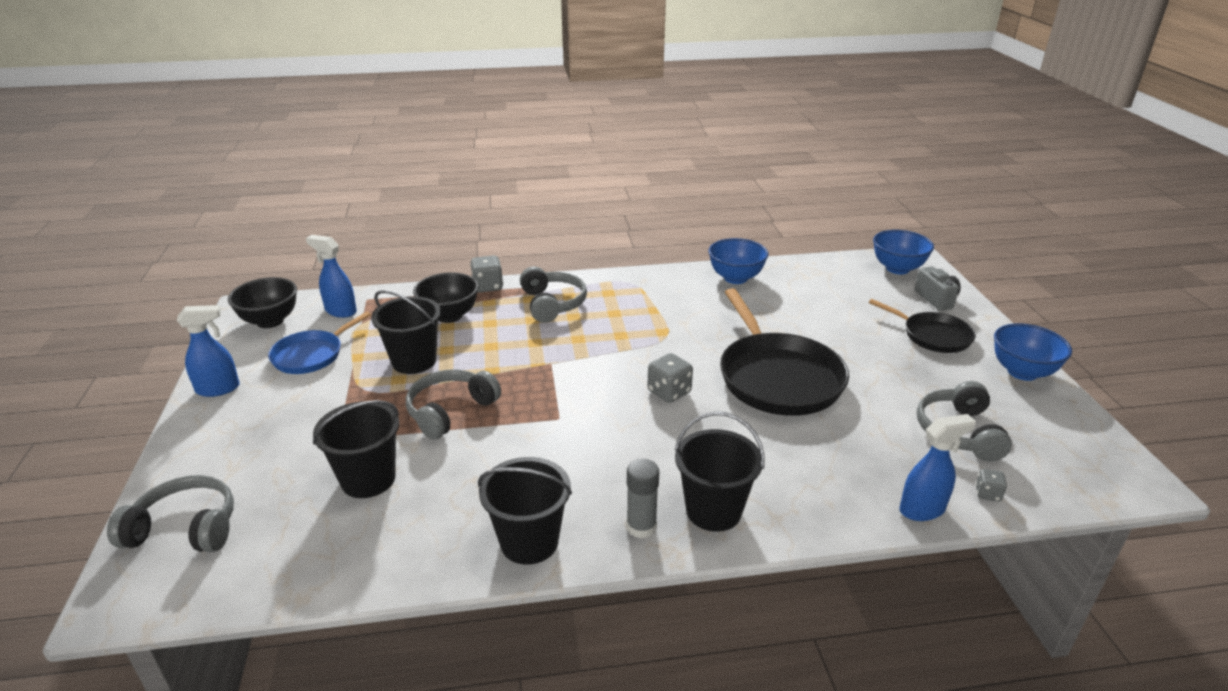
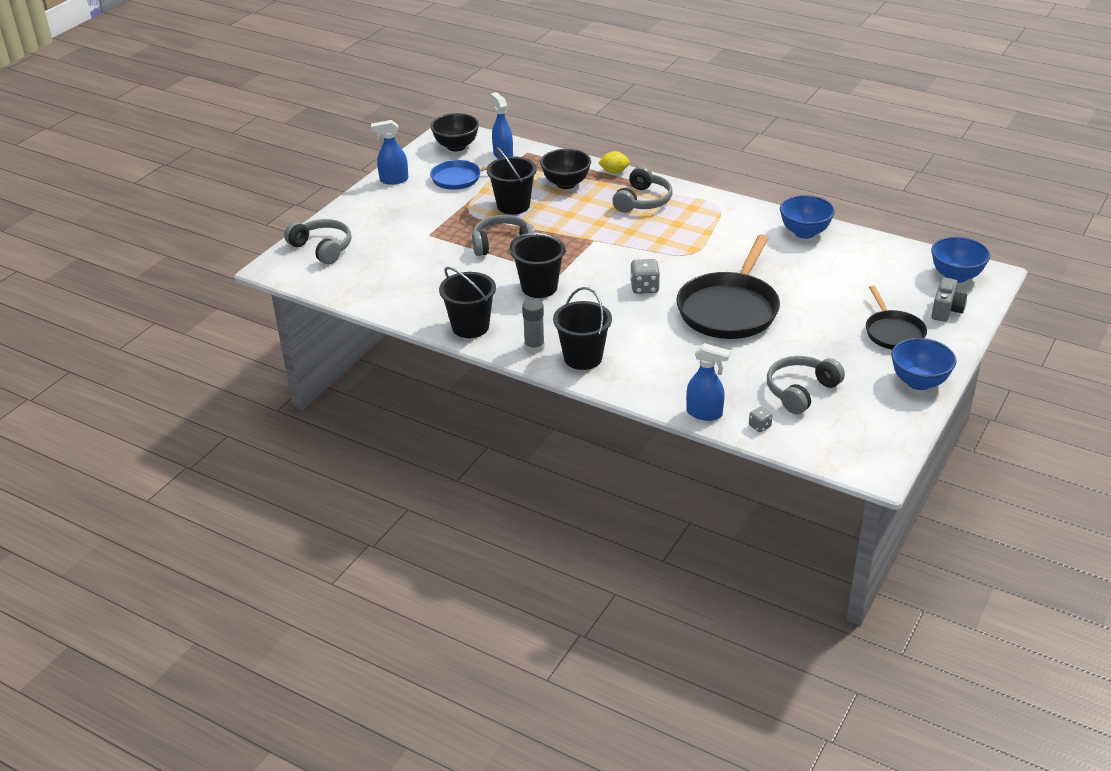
camera: 40 degrees right, 5 degrees up
blue spray bottle [177,305,240,397] -> blue spray bottle turned 150 degrees clockwise [371,120,408,185]
black bucket [313,400,399,498] -> black bucket moved to [510,233,566,298]
grey dice [470,255,503,293] -> yellow lemon [598,151,630,174]

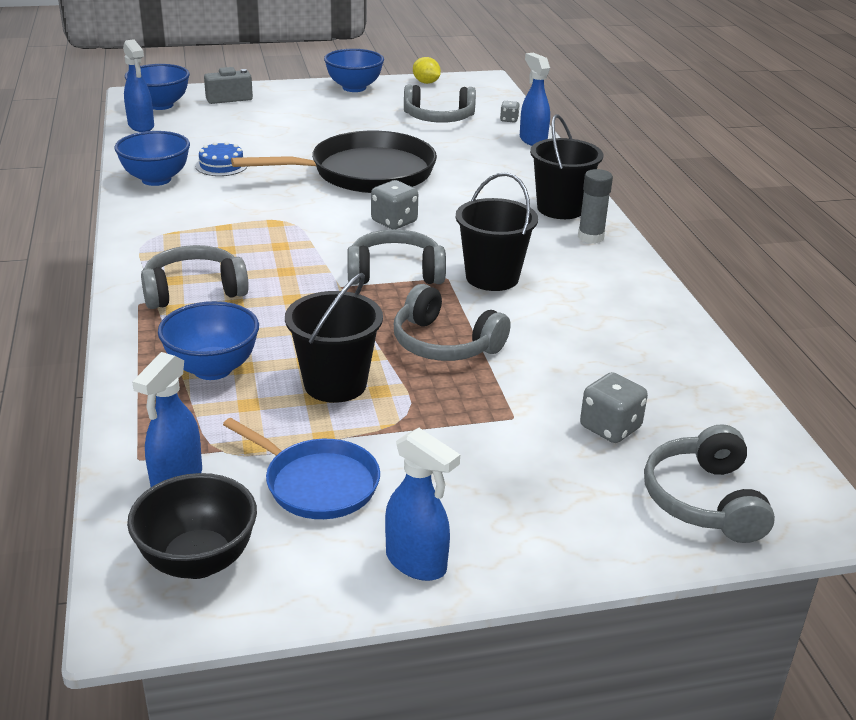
camera: 135 degrees left, 5 degrees down
black bucket [439,267,496,338] -> none
black bowl [540,149,591,189] -> blue bowl [158,301,259,380]
yellow lemon [598,151,630,174] -> yellow lemon moved to [413,57,441,84]
black pan [866,285,927,350] -> none
none -> blue spray bottle [123,39,154,132]
none -> blue cake [195,141,247,176]
none -> grey headphones [347,229,446,284]
none -> grey dice [580,372,648,443]

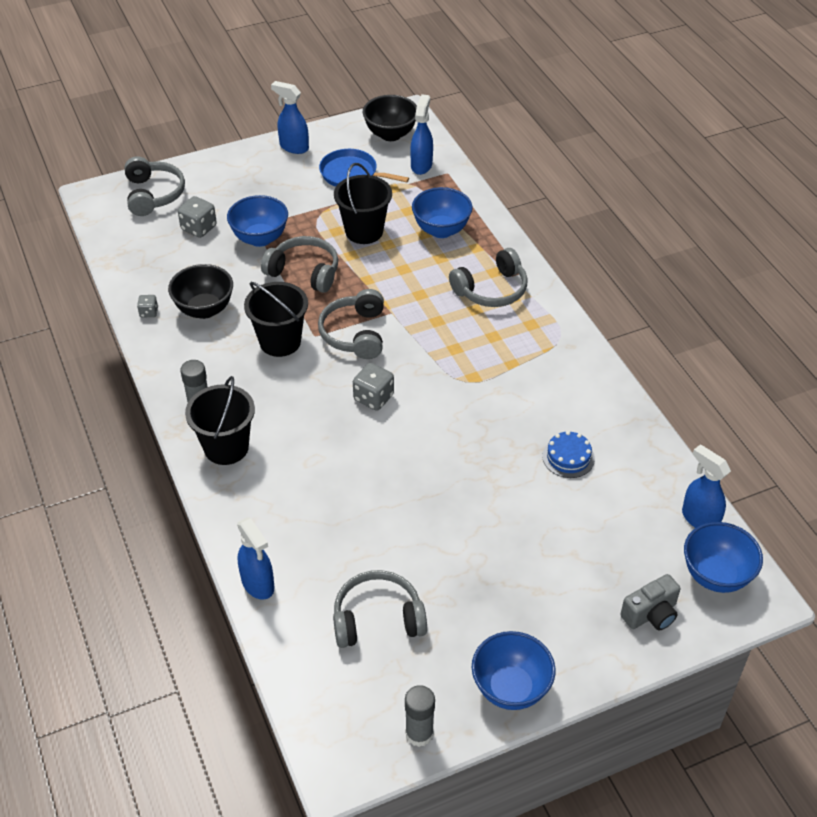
camera: 170 degrees right, 15 degrees up
blue bowl [114,131,190,186] -> blue bowl moved to [227,195,288,247]
black pan [231,131,437,193] -> none
grey headphones [347,229,446,284] -> grey headphones turned 105 degrees clockwise [318,289,384,359]
yellow lemon [413,57,441,84] -> grey glue stick [405,685,435,747]
grey dice [500,101,519,122] -> grey dice moved to [137,295,158,317]
none -> black bowl [168,264,233,319]

